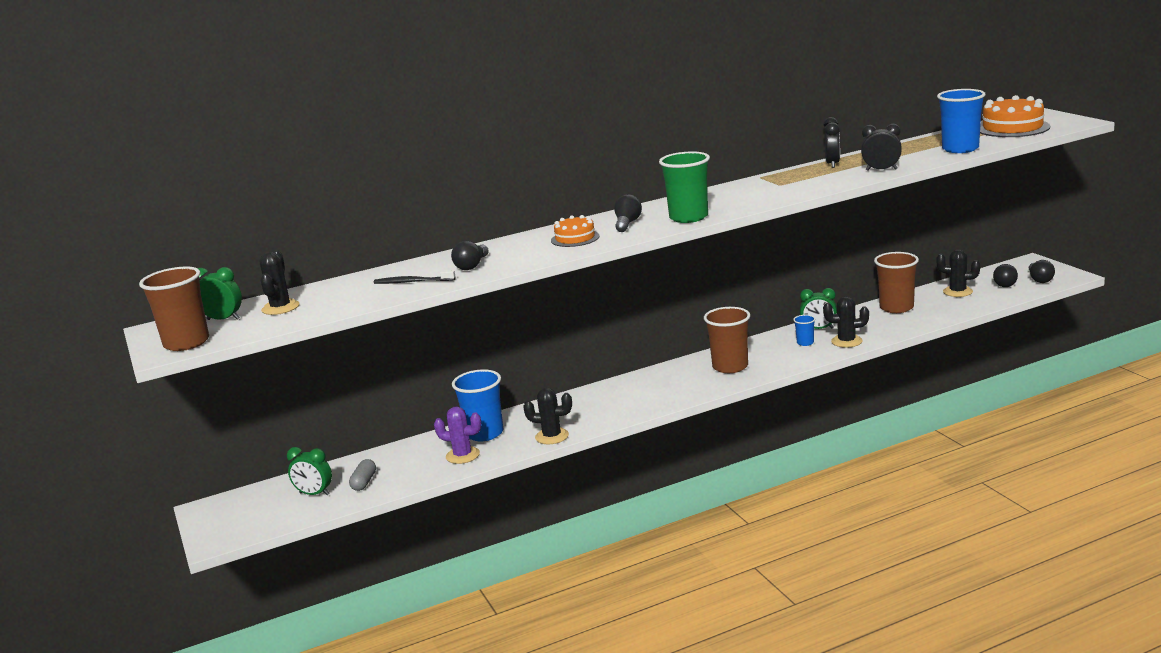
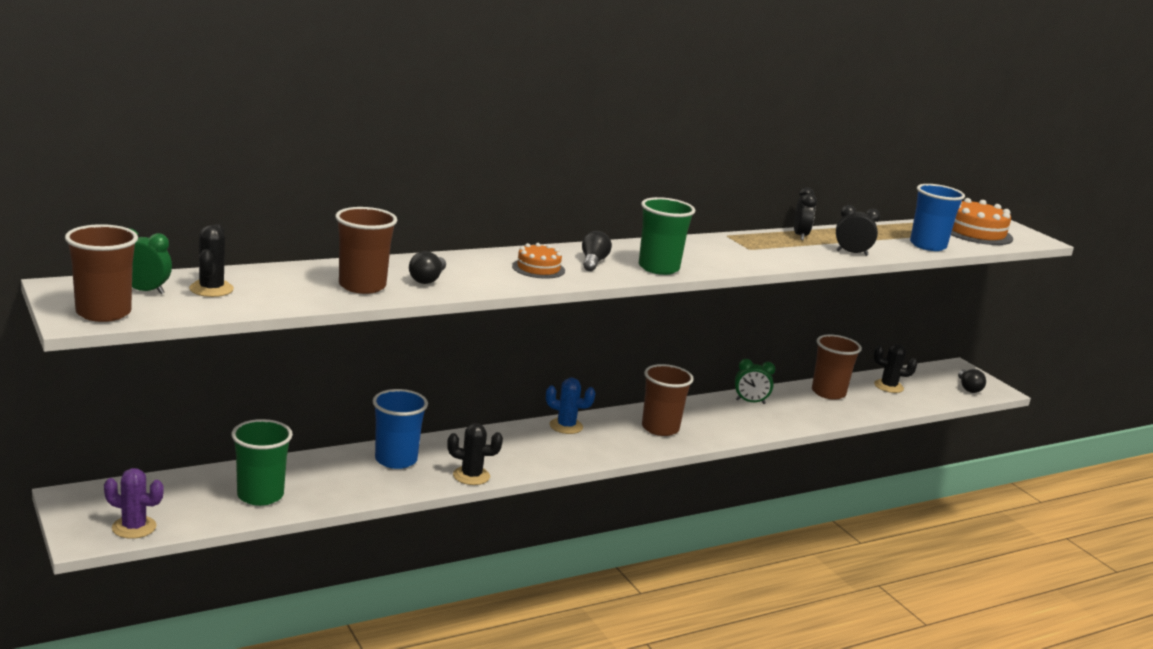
camera: 10 degrees left, 0 degrees up
green clock [287,447,332,495] -> none
grey capsule [349,459,376,491] -> green cup [231,419,293,506]
black toothbrush [374,270,455,284] -> brown cup [335,207,397,294]
purple cactus [434,406,482,464] -> purple cactus moved to [104,468,164,539]
blue cup [793,315,815,346] -> none
black cactus [823,297,869,348] -> none
black light bulb [993,264,1018,287] -> none
none -> blue cactus [546,378,595,434]

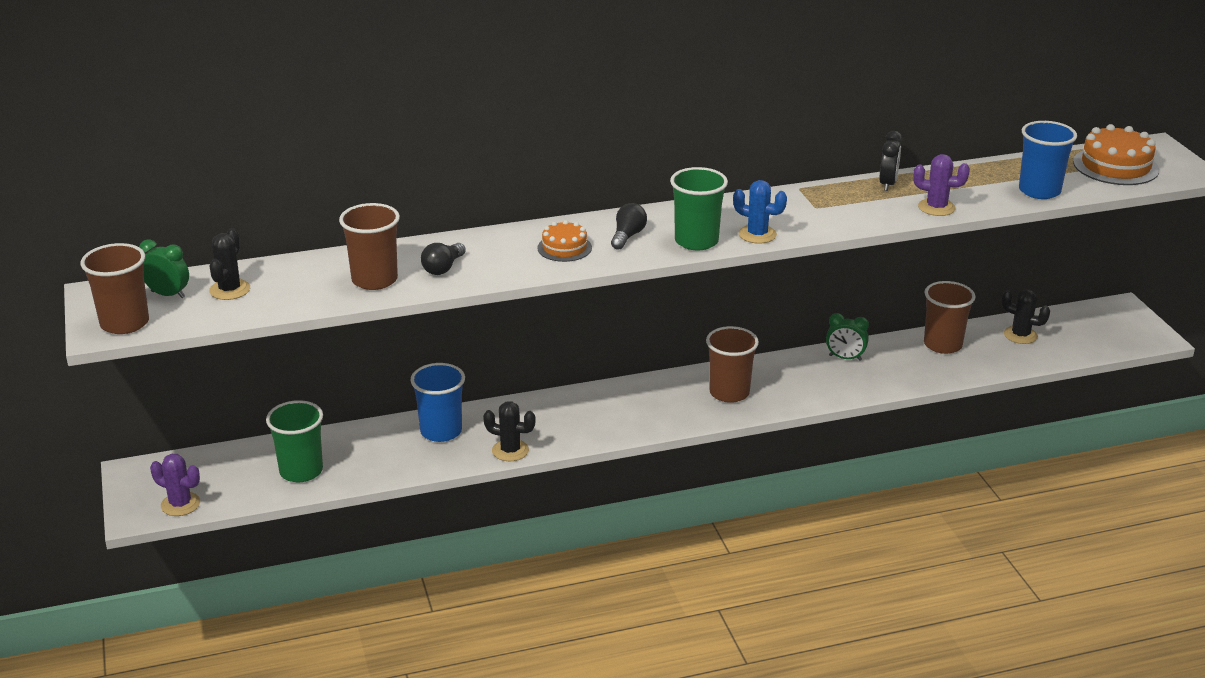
camera: 15 degrees right, 10 degrees up
blue cactus [546,378,595,434] -> blue cactus moved to [733,180,787,244]
black clock [836,205,880,256] -> purple cactus [913,154,970,216]
black light bulb [958,369,986,393] -> none

